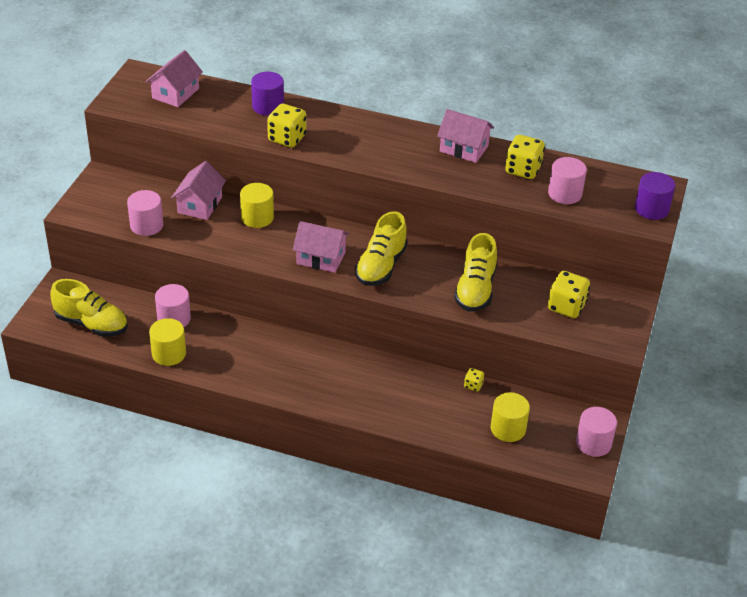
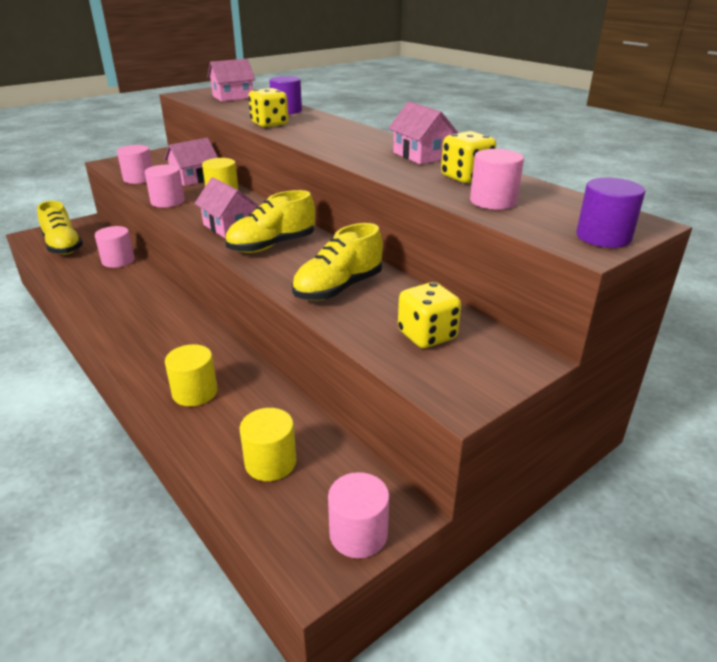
camera: 35 degrees right, 10 degrees down
yellow cylinder [149,318,186,366] -> yellow cylinder moved to [165,344,218,406]
yellow dice [464,368,484,392] -> none
none -> pink cylinder [145,165,185,208]

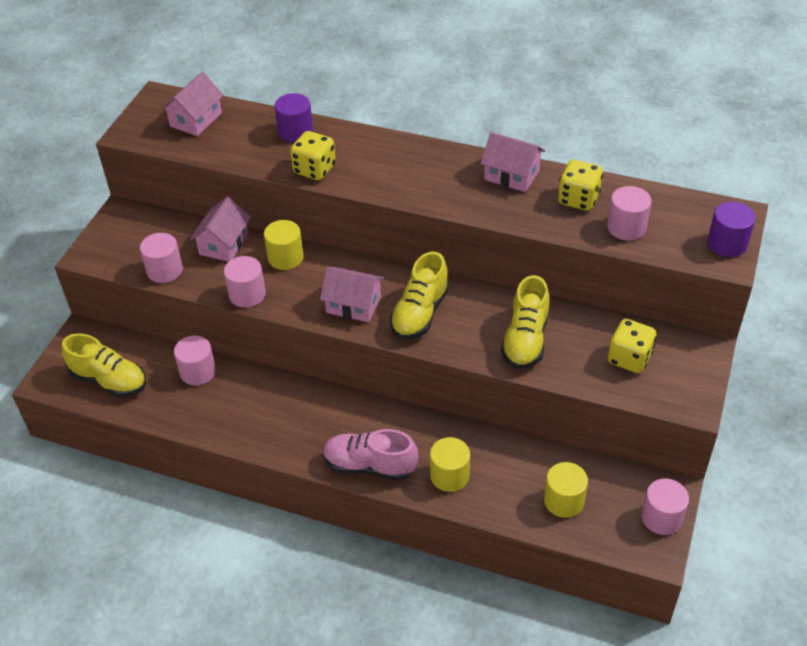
camera: 30 degrees left, 15 degrees up
none -> pink shoe [323,429,418,480]

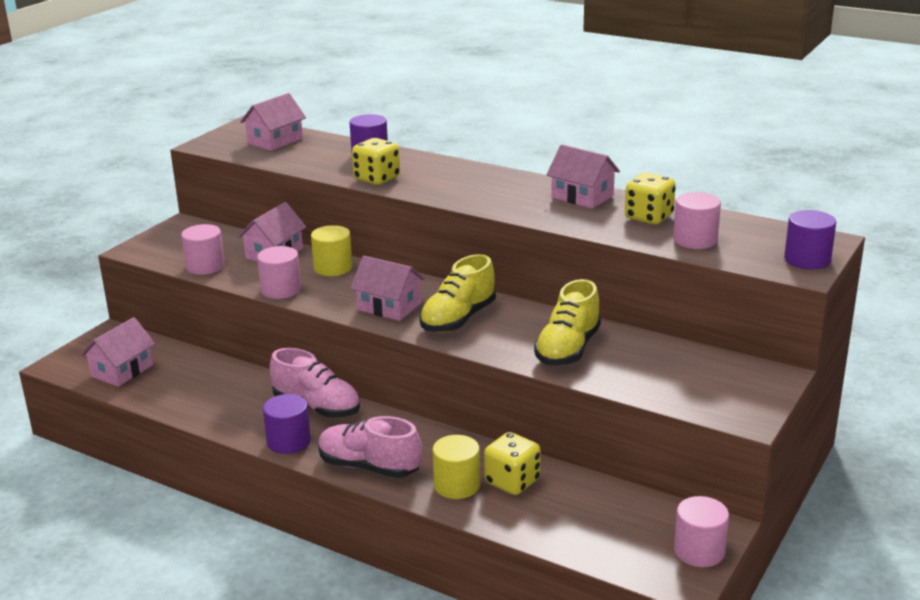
camera: 10 degrees right, 20 degrees down
yellow shoe [62,333,146,397] -> pink house [81,317,155,387]
pink cylinder [174,335,216,386] -> none
yellow cylinder [544,462,588,518] -> none
yellow dice [608,319,657,373] -> yellow dice moved to [484,432,541,495]
none -> purple cylinder [263,394,311,454]
none -> pink shoe [270,348,360,418]

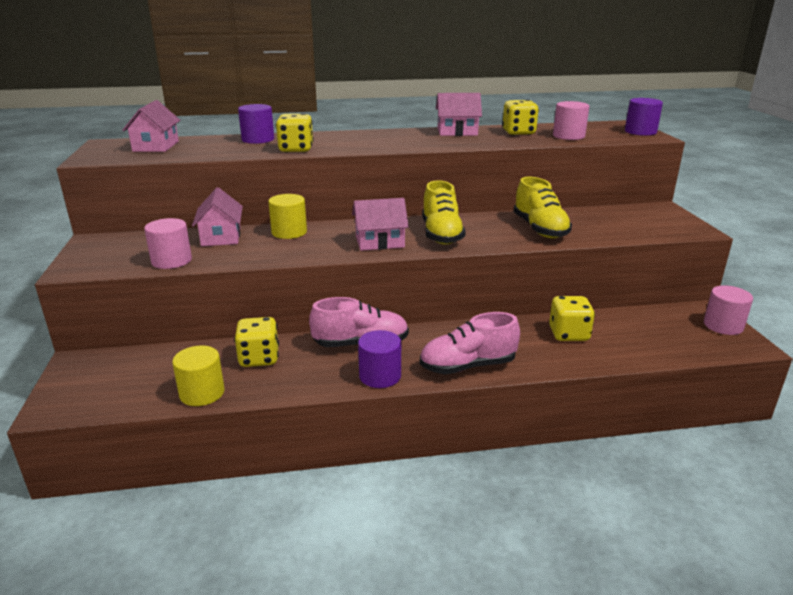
camera: 40 degrees left, 0 degrees up
pink house [81,317,155,387] -> none
pink cylinder [257,246,301,299] -> none
yellow cylinder [433,435,480,499] -> yellow cylinder moved to [172,345,224,406]
none -> yellow dice [234,317,279,367]

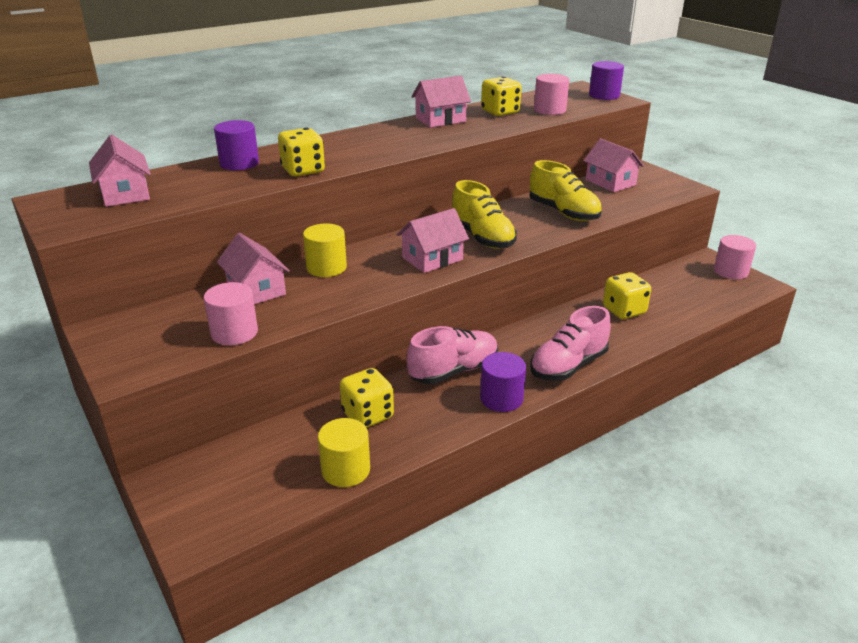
camera: 25 degrees left, 5 degrees up
none -> pink house [583,138,644,192]

